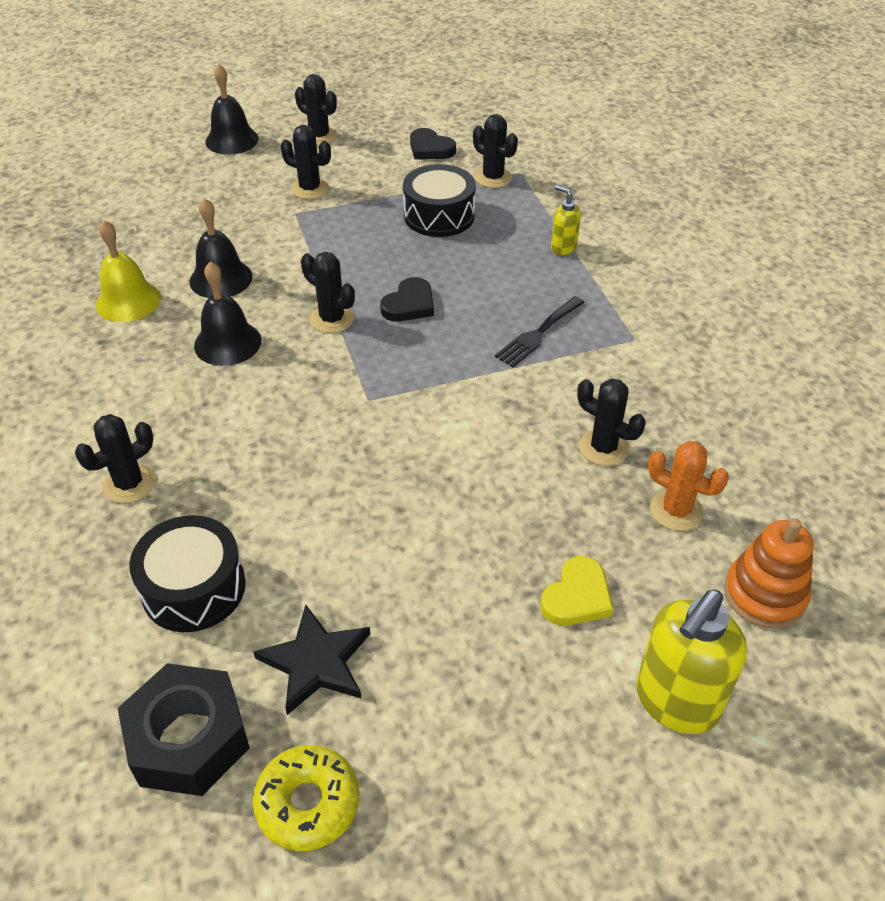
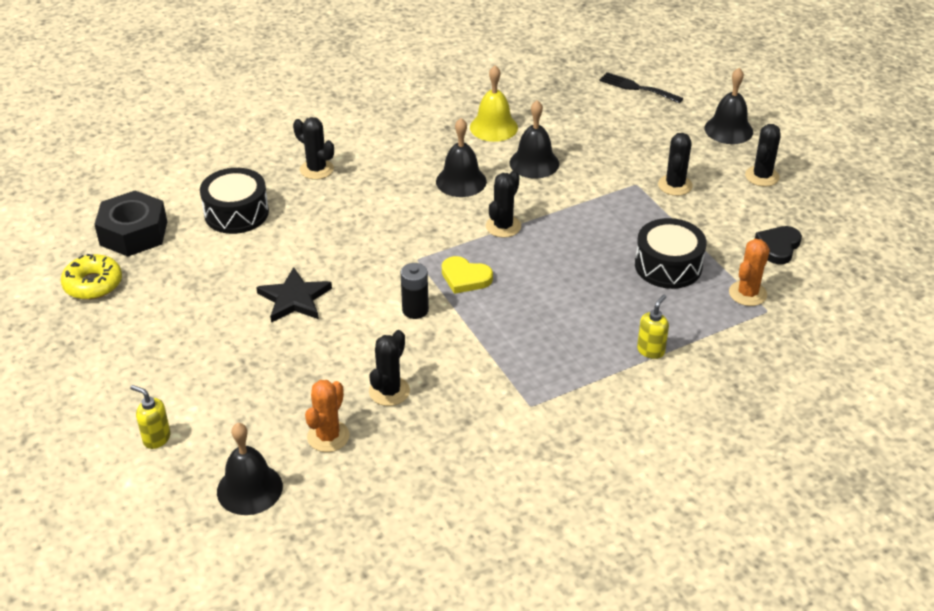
camera: 80 degrees right, 5 degrees down
black star [254,605,370,715] -> black star moved to [256,267,332,323]
black heart [380,277,434,322] -> none
black cactus [473,114,518,188] -> orange cactus [729,239,770,306]
black fork [495,296,585,367] -> black fork moved to [599,72,683,103]
yellow heart [541,556,613,626] -> yellow heart moved to [442,256,493,294]
yellow soap dispenser [636,590,747,734] -> yellow soap dispenser [130,385,171,449], size x0.51
orange stacking toy [724,518,814,629] -> black bell [217,423,283,515]
none -> black battery [401,263,429,319]

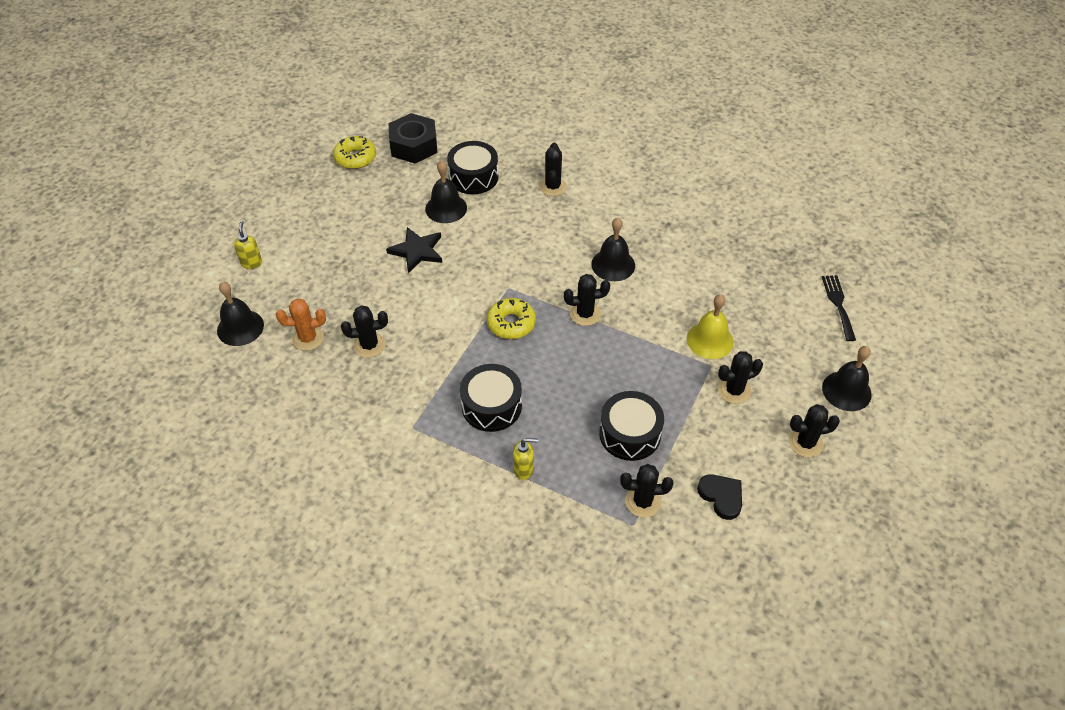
camera: 55 degrees right, 10 degrees up
black battery [401,263,429,319] -> none
yellow heart [442,256,493,294] -> yellow donut [487,298,536,339]
yellow bell [470,65,518,142] -> yellow bell moved to [687,294,734,359]
black bell [510,100,559,178] -> black bell moved to [425,160,467,223]
orange cactus [729,239,770,306] -> black cactus [620,464,674,518]
black heart [755,226,802,264] -> black heart turned 60 degrees clockwise [697,474,742,520]
none -> black drum [460,364,522,432]

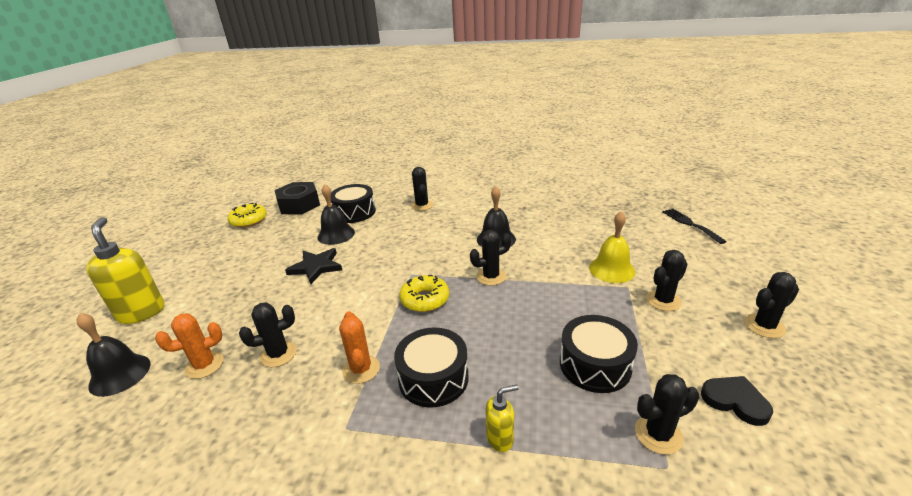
camera: 15 degrees left, 20 degrees down
yellow soap dispenser [234,221,262,269] -> yellow soap dispenser [86,217,164,324], size x1.97
black bell [822,346,872,411] -> none
none -> orange cactus [339,311,380,384]

